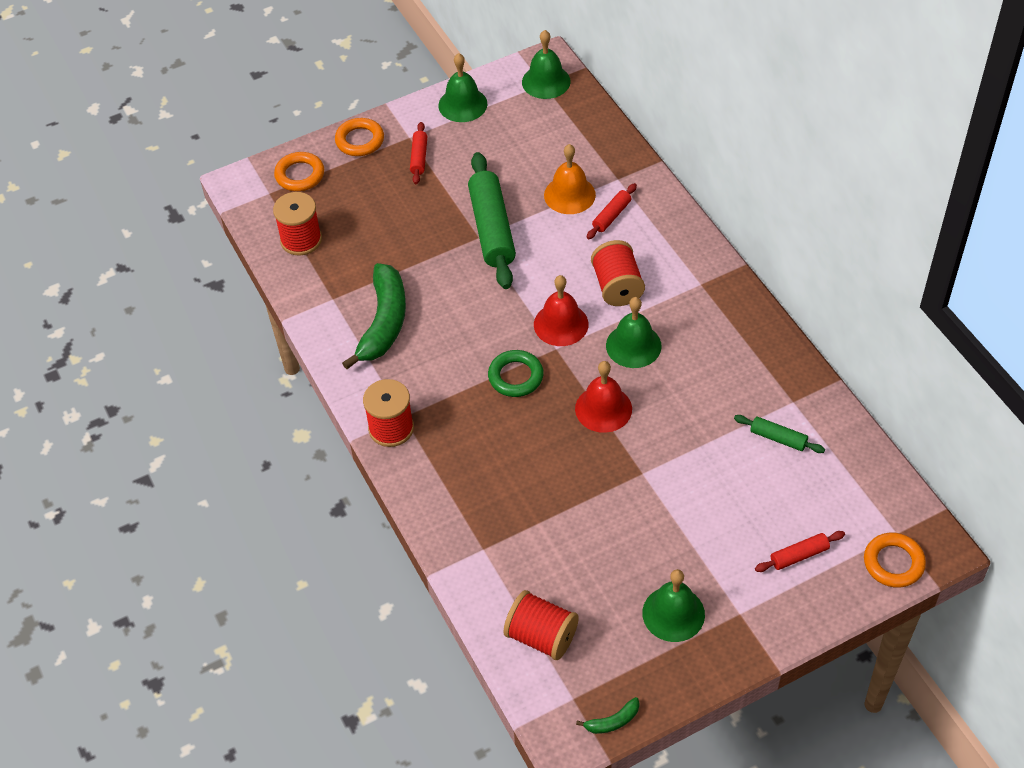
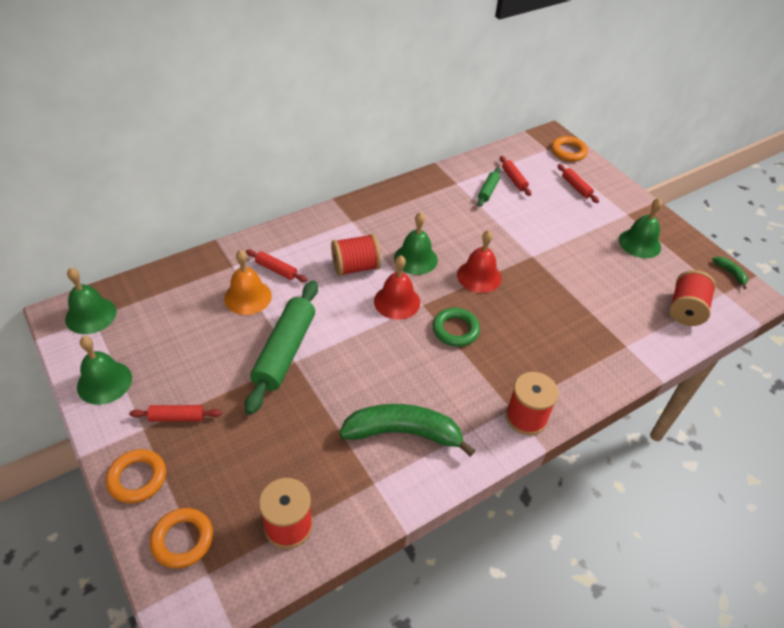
camera: 100 degrees left, 5 degrees down
green rolling pin [468,152,516,289] -> green rolling pin turned 60 degrees counterclockwise [245,280,318,415]
none -> red rolling pin [500,156,531,196]

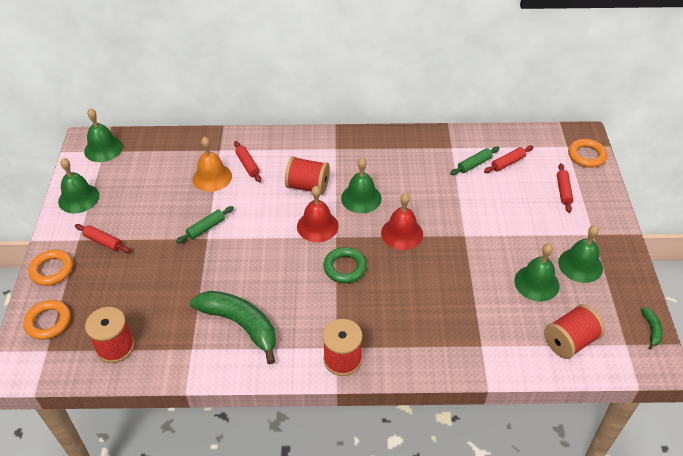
camera: 35 degrees right, 0 degrees up
green rolling pin [245,280,318,415] -> green rolling pin [176,206,234,244], size x0.48
red rolling pin [500,156,531,196] -> red rolling pin turned 45 degrees clockwise [484,146,533,173]
none -> green bell [514,244,559,302]

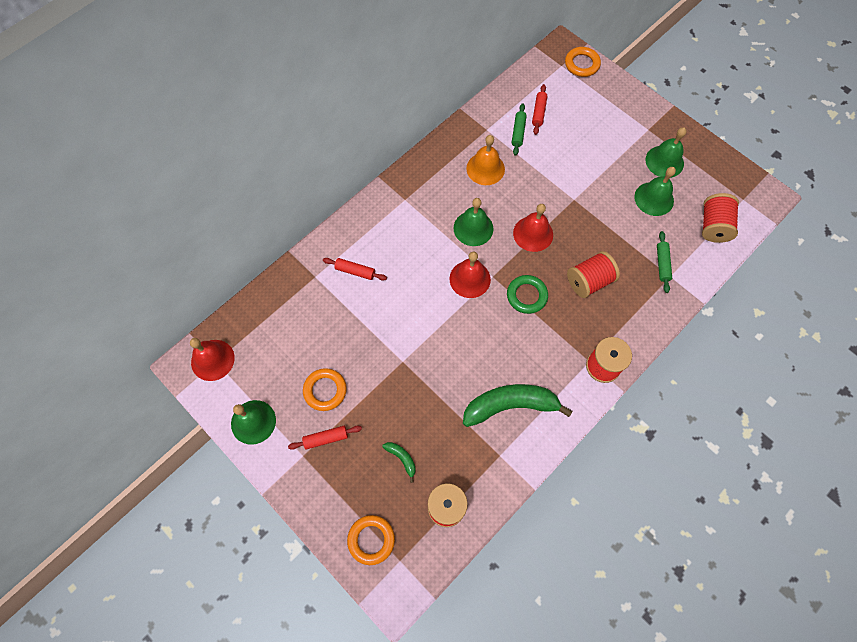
camera: 45 degrees left, 20 degrees up
orange ring [28,250,73,286] -> orange ring moved to [303,368,347,411]
green bell [84,108,123,162] -> red bell [190,338,235,381]
green rolling pin [176,206,234,244] -> green rolling pin moved to [657,231,672,293]
orange bell [193,137,232,192] -> orange bell moved to [466,135,505,185]
red spool [285,156,330,194] -> red spool moved to [567,251,620,298]
red rolling pin [557,163,573,213] -> none
green banana [641,307,663,350] -> green banana moved to [382,442,416,483]

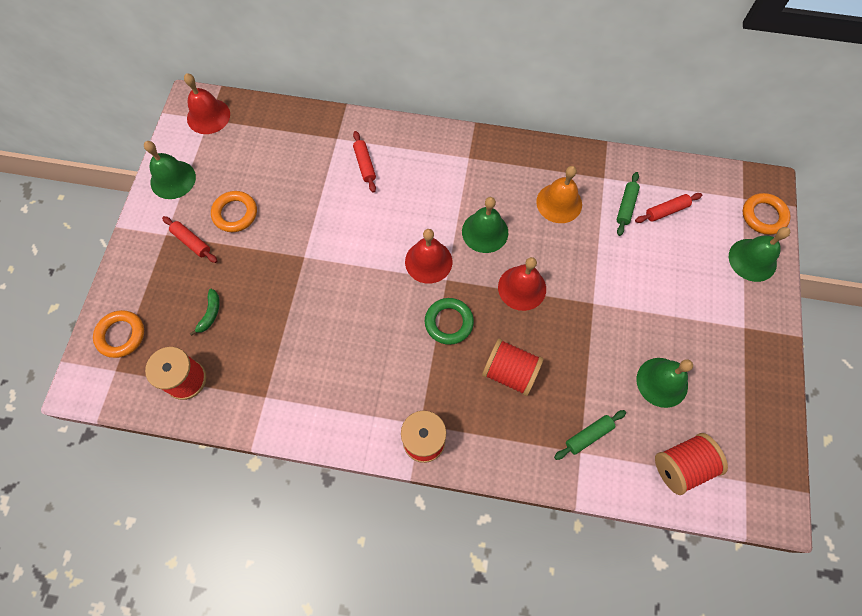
camera: 55 degrees right, 0 degrees up
green banana [463,384,572,427] -> none
green rolling pin [512,103,527,156] -> green rolling pin turned 45 degrees counterclockwise [616,172,640,236]
green bell [645,127,687,178] -> green bell moved to [729,227,791,282]

